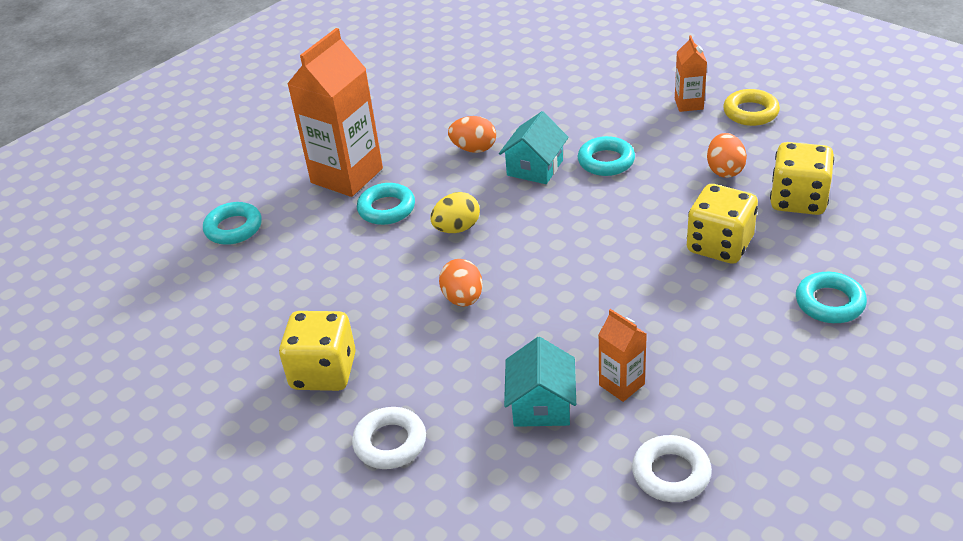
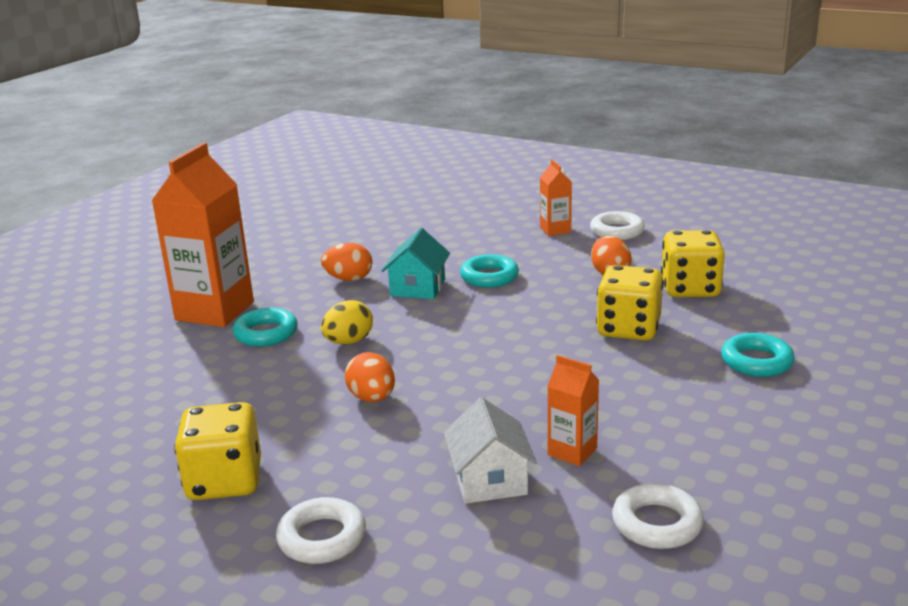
camera: 15 degrees left, 15 degrees down
turquoise ring [203,202,262,245] -> none
turquoise house [504,337,576,427] -> white house [444,397,537,504]
yellow ring [723,89,780,126] -> white ring [590,211,645,240]

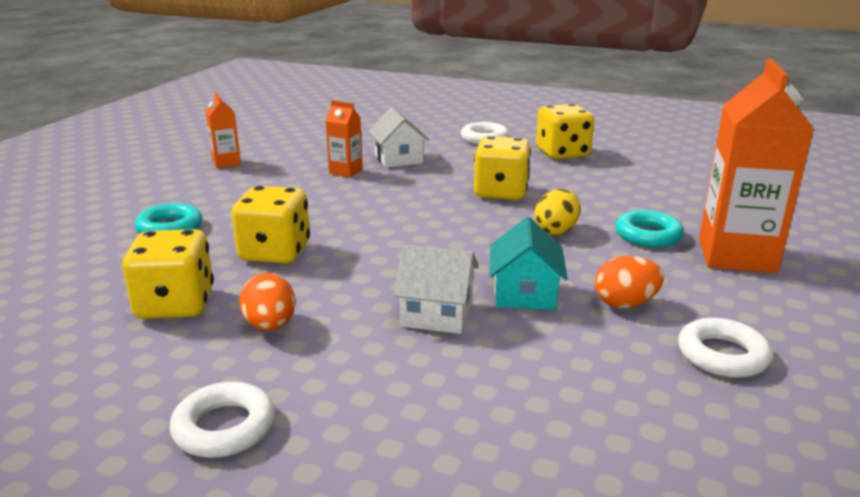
camera: 170 degrees right, 0 degrees up
orange egg [345,352,395,402] -> yellow dice [474,136,531,200]
turquoise ring [460,254,519,288] -> white house [393,245,479,334]
orange carton [540,159,572,236] -> orange carton moved to [206,92,241,168]
white ring [612,483,704,549] -> white ring moved to [678,318,772,378]

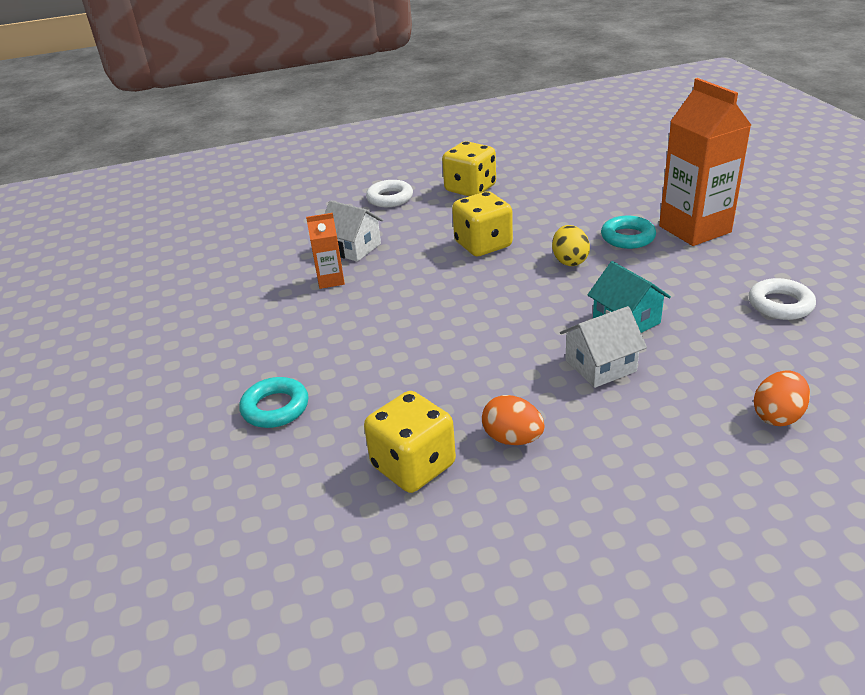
camera: 35 degrees left, 10 degrees up
white ring [169,382,275,458] -> none
orange carton [206,92,241,168] -> none
yellow dice [231,186,310,263] -> none
orange egg [595,256,664,308] -> orange egg moved to [754,370,810,426]

